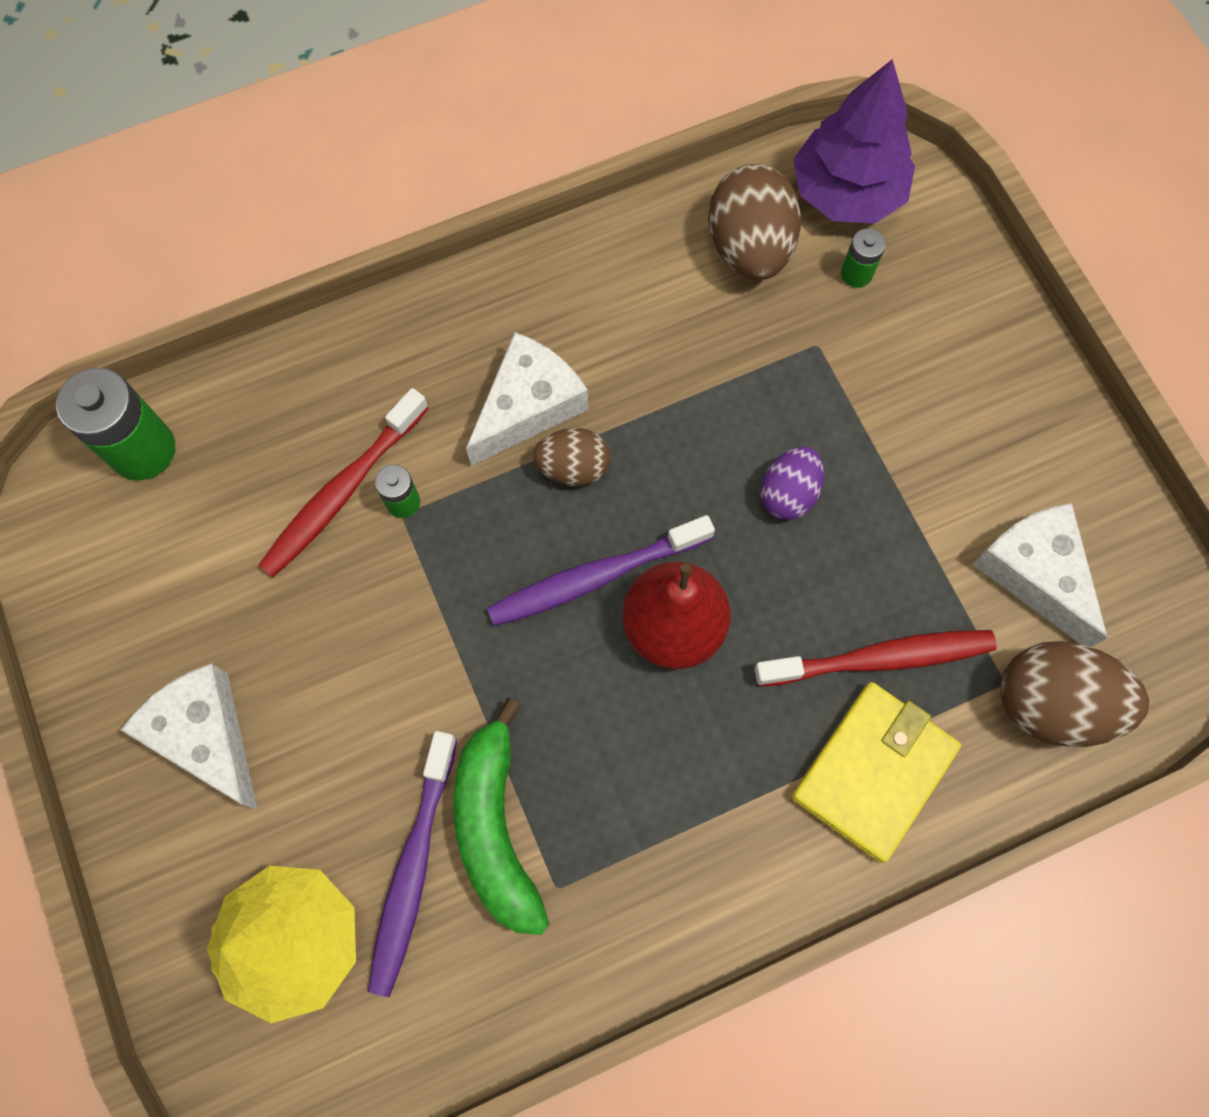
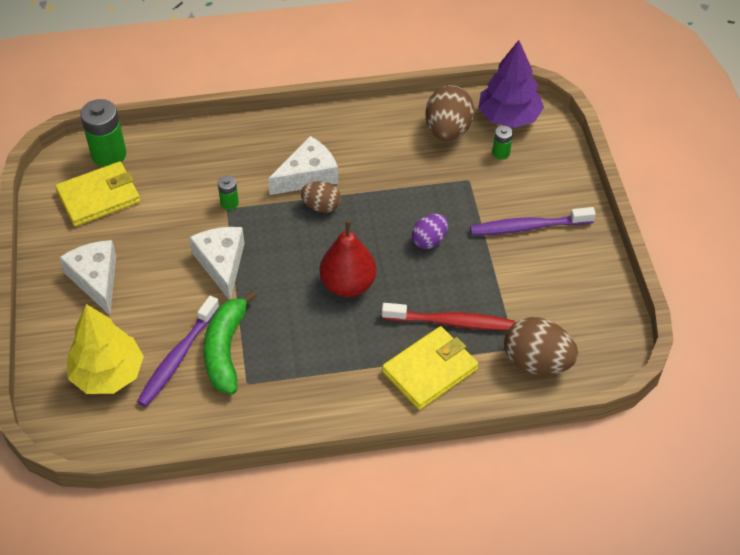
camera: 15 degrees right, 20 degrees down
red toothbrush [258,388,429,577] -> none
purple toothbrush [487,515,715,626] -> purple toothbrush moved to [470,207,596,235]
white cheese [972,503,1108,647] -> white cheese moved to [189,227,245,300]
none -> yellow wallet [55,161,140,227]

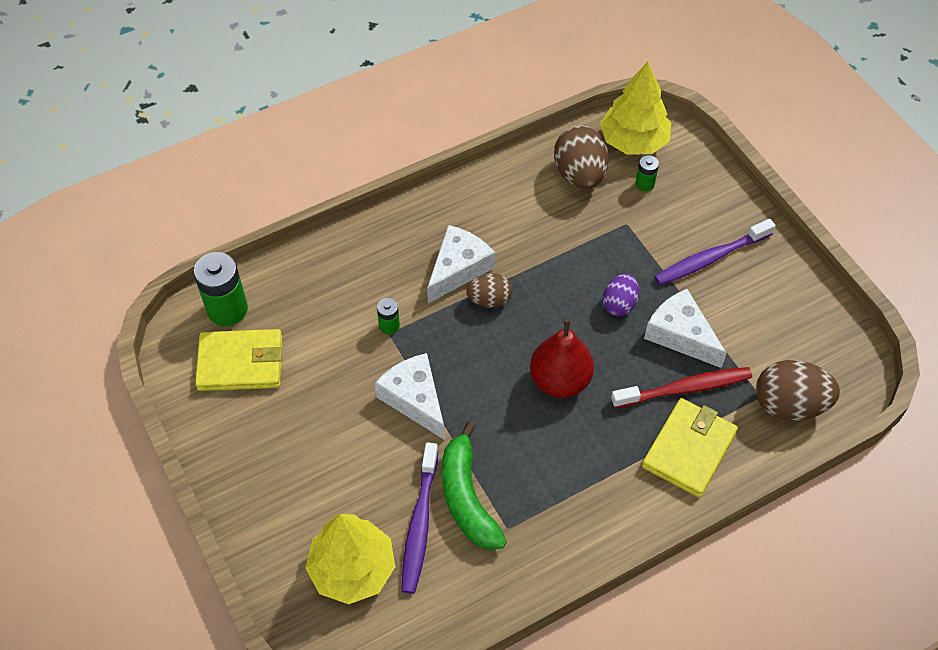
camera: 20 degrees left, 5 degrees up
yellow wallet [55,161,140,227] -> yellow wallet turned 45 degrees clockwise [195,329,282,391]
white cheese [59,240,116,315] -> white cheese moved to [644,289,727,368]
purple tree [479,40,544,128] -> yellow tree [600,62,671,155]

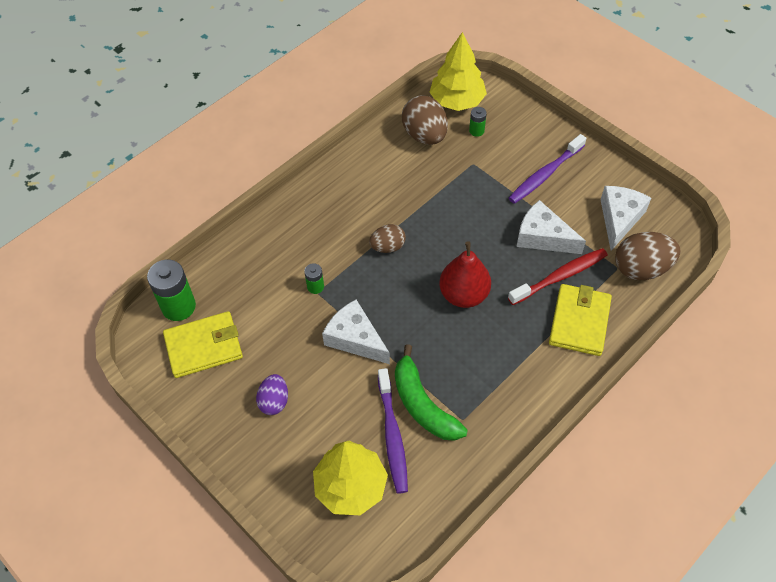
camera: 15 degrees left, 0 degrees up
white cheese [427,225,495,303] -> white cheese moved to [601,186,651,251]
purple egg [603,274,639,316] -> purple egg moved to [256,374,288,415]

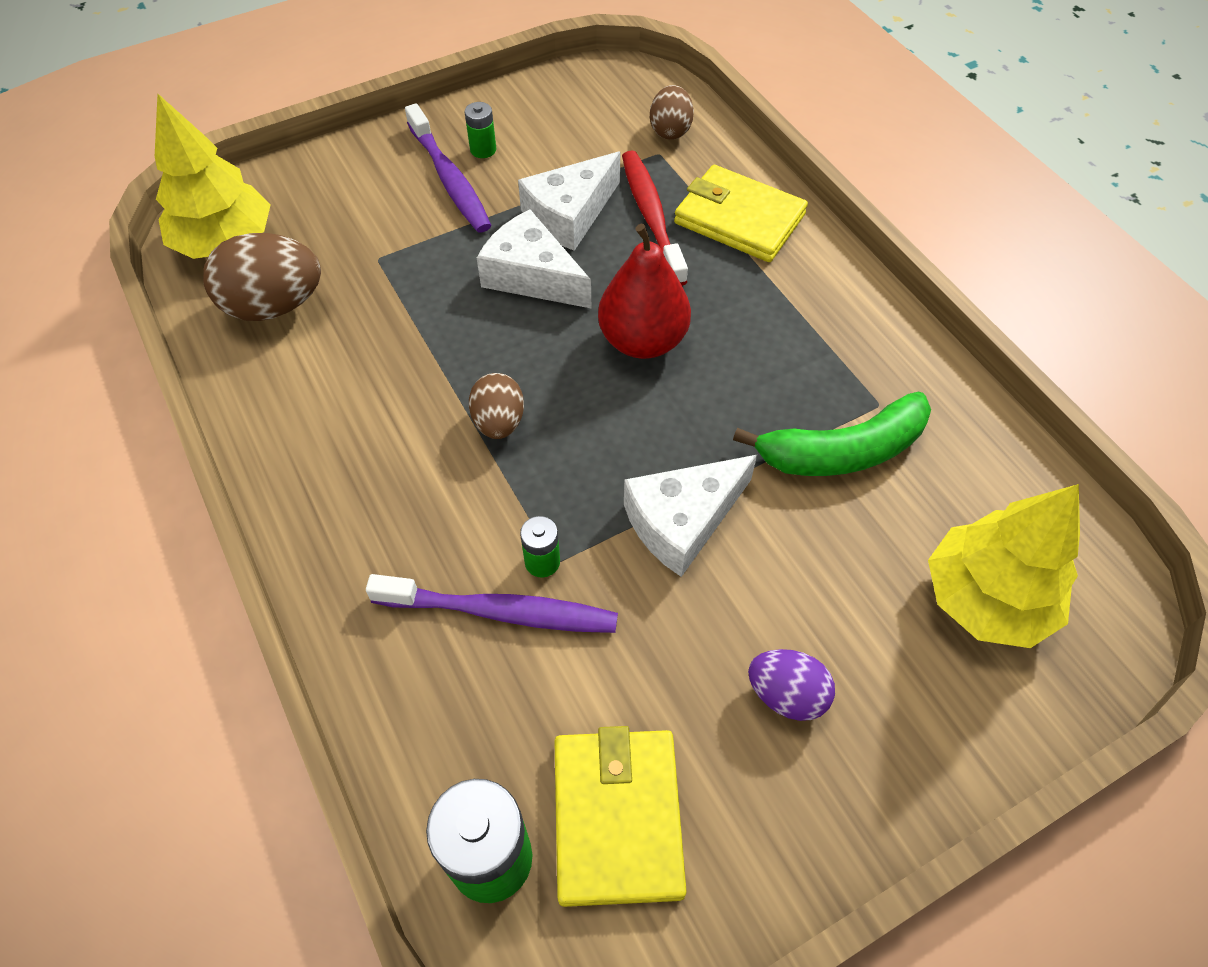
camera: 75 degrees left, 0 degrees up
purple toothbrush [378,368,408,493] -> purple toothbrush moved to [366,574,618,633]
green battery [469,107,487,137] -> green battery moved to [465,102,496,158]
white cheese [601,186,651,251] -> white cheese moved to [477,209,591,308]
brown egg [615,232,681,280] -> brown egg [650,85,694,140], size x0.60

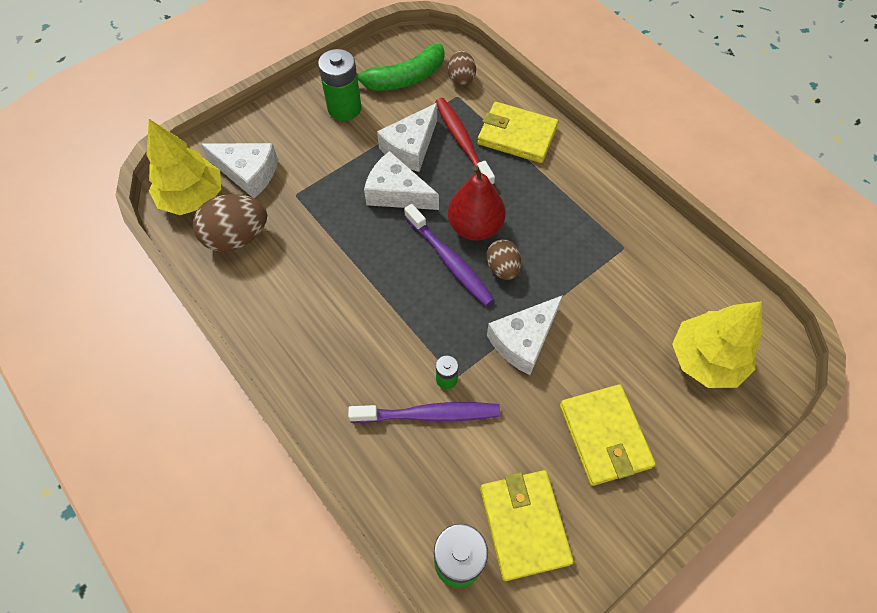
camera: 10 degrees left, 5 degrees up
purple toothbrush [405,103,492,233] -> purple toothbrush moved to [404,204,495,306]
green battery [465,102,496,158] -> green battery [318,49,362,121], size x1.98
brown egg [469,373,524,439] -> brown egg moved to [486,239,521,280]
green banana [733,392,931,476] -> green banana moved to [357,44,444,91]
purple egg [748,649,835,721] -> yellow wallet [560,384,656,486]
none -> white cheese [201,143,278,198]

